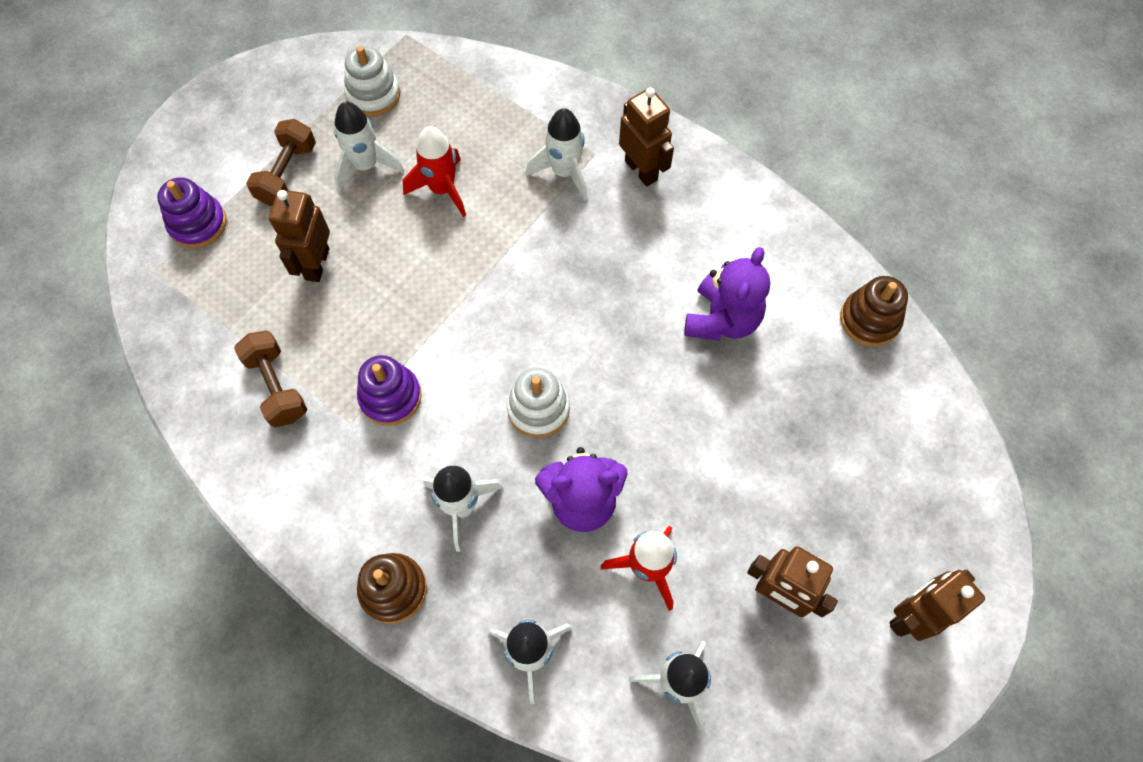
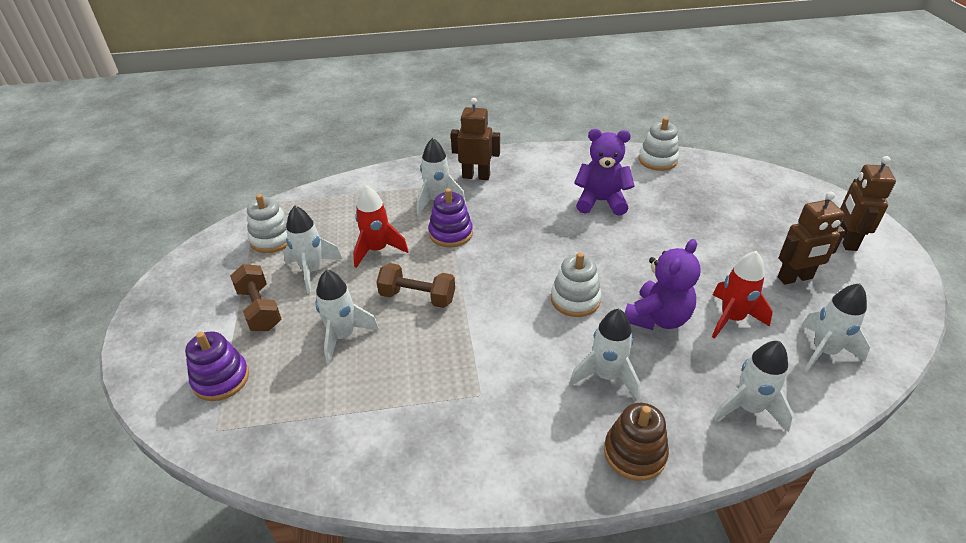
camera: 45 degrees left, 25 degrees down
brown dumbbell [234,331,307,427] -> brown dumbbell moved to [376,263,455,308]
brown robot [269,190,330,282] -> white rocket [315,270,379,364]
purple stacking toy [357,355,422,426] -> purple stacking toy moved to [428,188,473,247]
purple teddy bear [684,247,770,341] -> purple teddy bear turned 60 degrees counterclockwise [574,129,635,216]
brown stacking toy [840,276,908,346] -> white stacking toy [639,117,679,171]

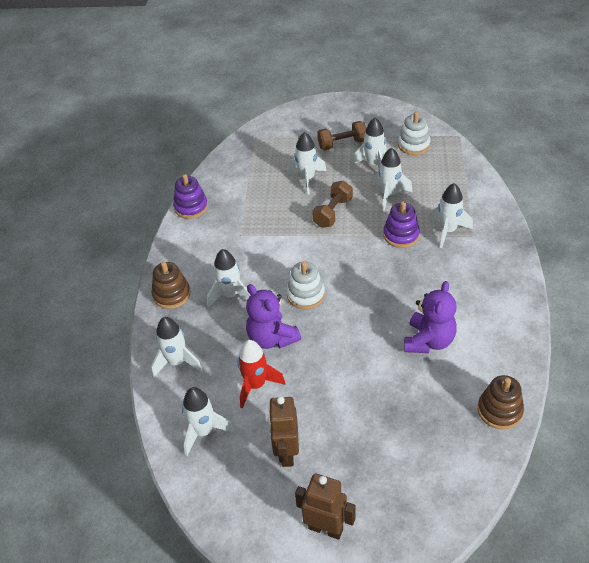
camera: 105 degrees right, 5 degrees up
purple stacking toy [185,332,249,401] -> purple stacking toy moved to [173,174,208,219]
red rocket [353,185,409,268] -> white rocket [372,148,413,211]
brown robot [451,98,500,180] -> none
white stacking toy [639,117,679,171] -> brown stacking toy [478,375,524,430]

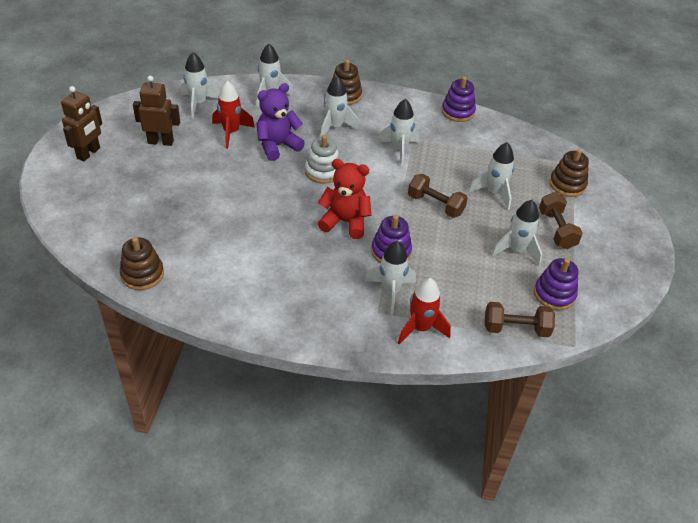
camera: 90 degrees right, 0 degrees up
white rocket [372,148,413,211] -> white rocket moved to [376,99,419,166]
white stacking toy [398,112,431,155] -> purple stacking toy [534,258,578,310]
purple teddy bear [404,281,457,353] -> none
none -> red teddy bear [318,159,371,239]
none -> red rocket [398,278,451,345]
none -> brown dumbbell [485,302,555,337]
none -> brown stacking toy [549,149,589,197]

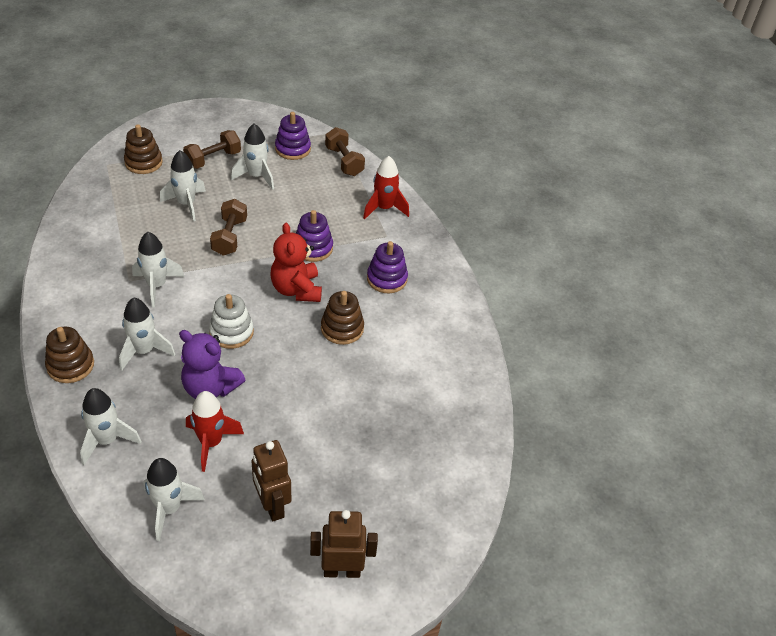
camera: 120 degrees left, 0 degrees up
brown stacking toy [120,237,164,290] -> brown stacking toy moved to [321,291,364,345]
white rocket [365,241,416,315] -> none
purple stacking toy [442,76,476,122] -> purple stacking toy moved to [367,241,408,293]

